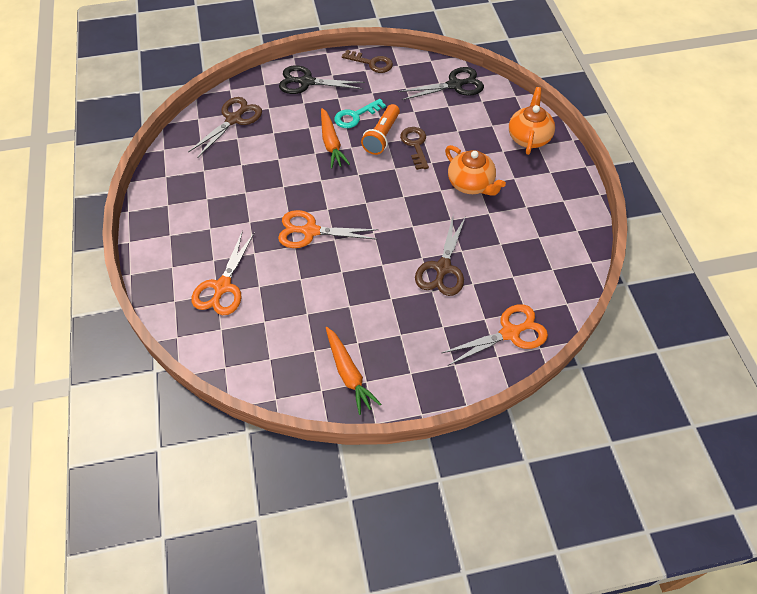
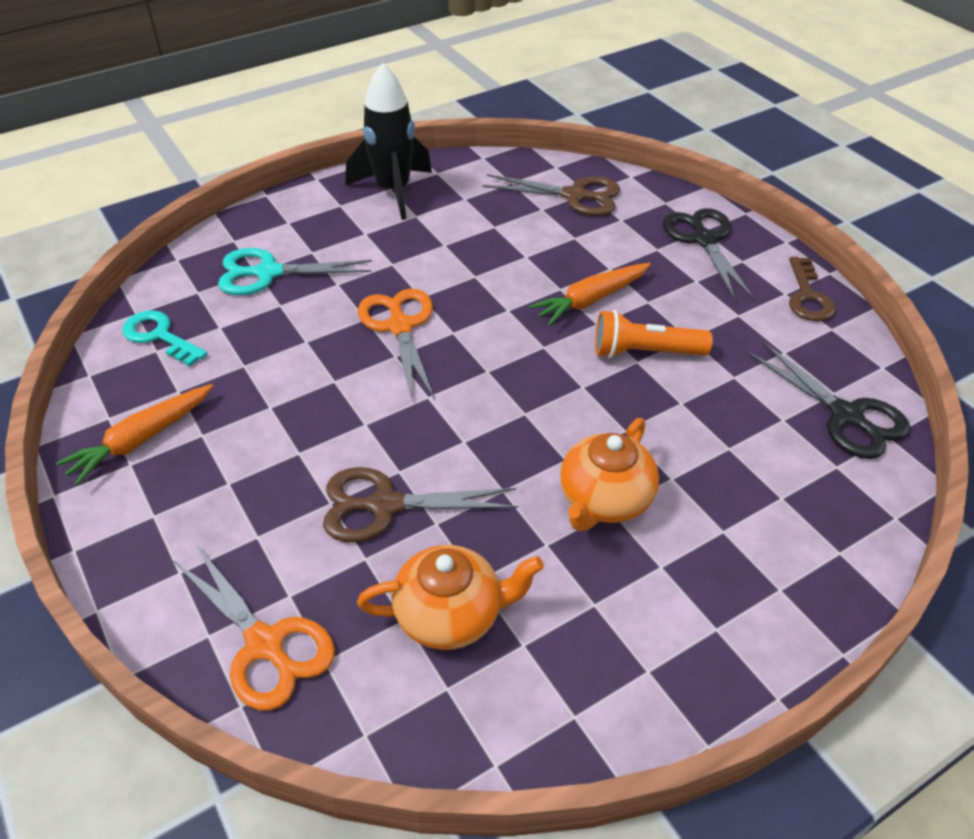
camera: 70 degrees right, 10 degrees down
orange scissors [192,230,255,315] -> turquoise scissors [218,248,372,295]
turquoise key [334,99,386,128] -> turquoise key moved to [122,310,207,366]
brown key [400,127,429,170] -> none
orange teapot [509,87,555,155] -> orange teapot moved to [357,545,544,650]
none -> black rocket [346,63,432,220]

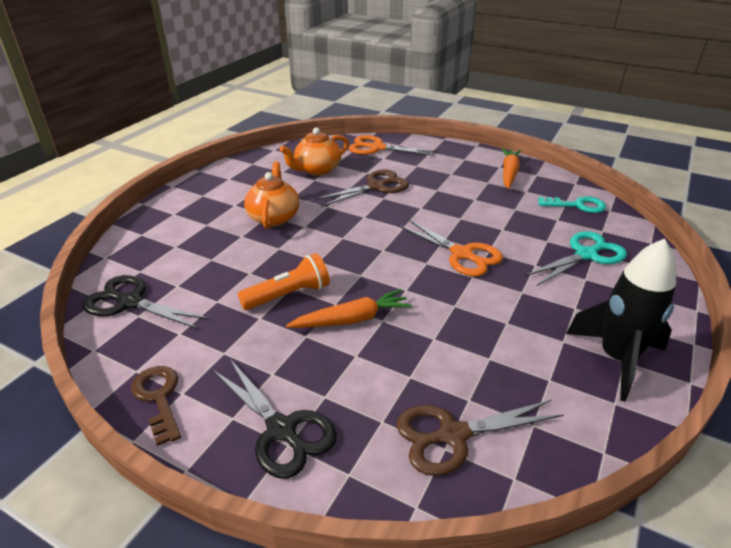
camera: 150 degrees right, 10 degrees down
orange carrot [529,263,651,326] -> orange carrot turned 45 degrees clockwise [286,289,412,328]

